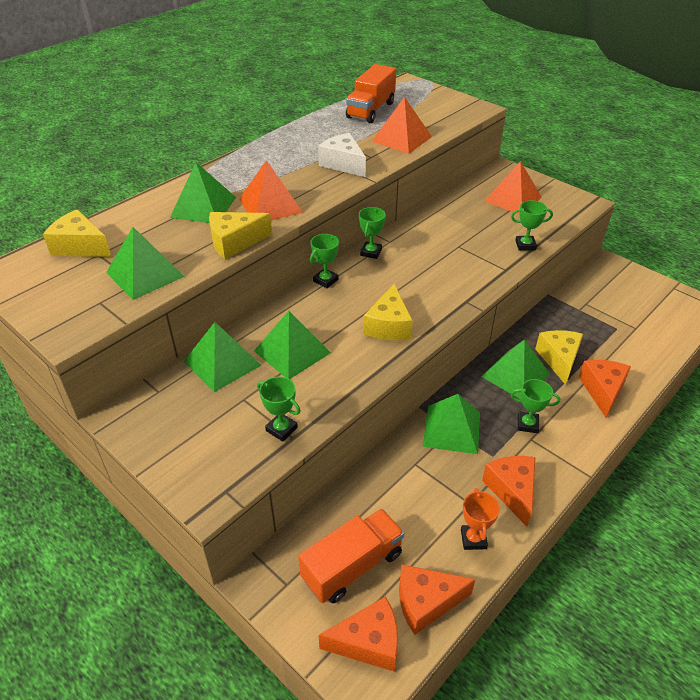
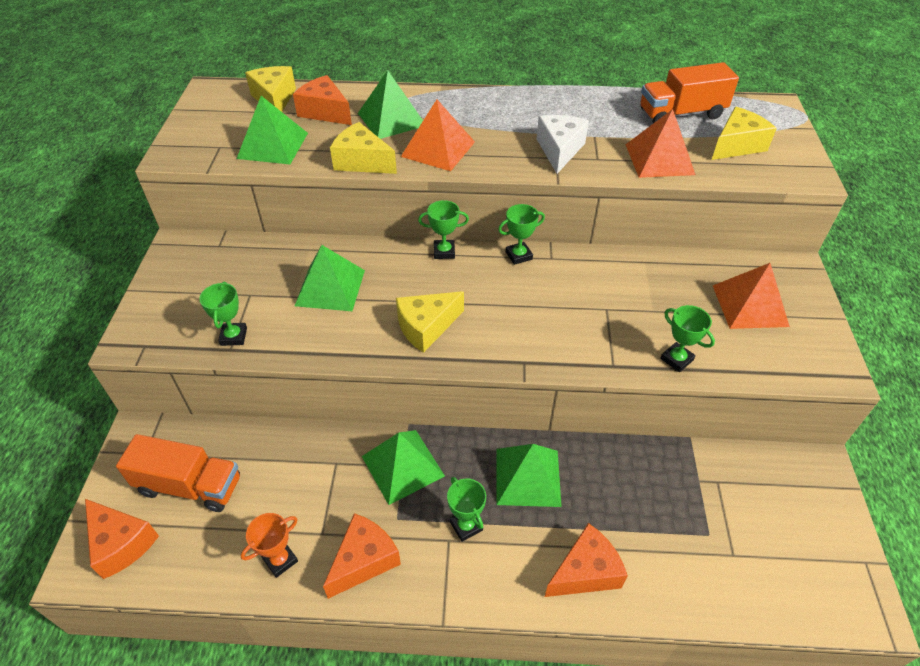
camera: 50 degrees right, 5 degrees up
green pyramid [184,322,261,392] -> none
orange cheese [399,564,476,635] -> orange cheese moved to [293,75,352,125]
yellow cheese [535,330,583,385] -> yellow cheese moved to [712,107,777,160]

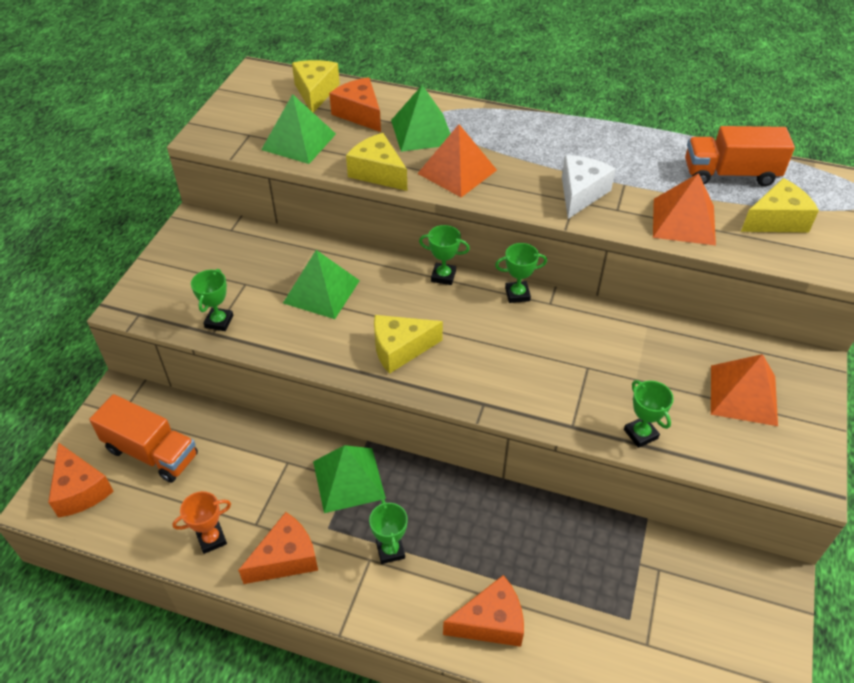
camera: 15 degrees right, 0 degrees up
green pyramid [497,444,562,507] -> none

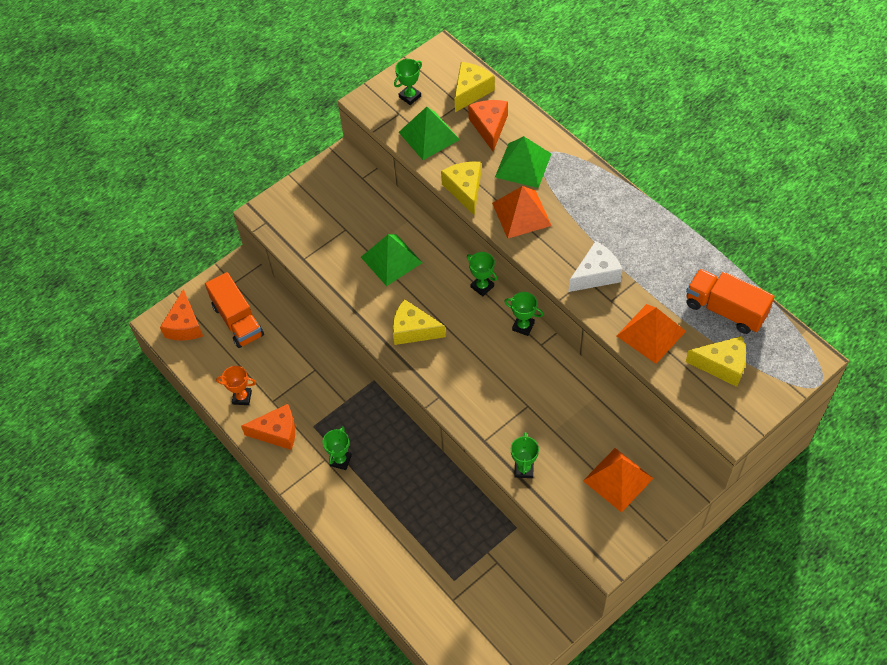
camera: 35 degrees right, 10 degrees up
green trophy [191,269,233,331] -> green trophy moved to [394,59,422,105]
green pyramid [313,445,386,513] -> none
orange cheese [443,575,524,647] -> none

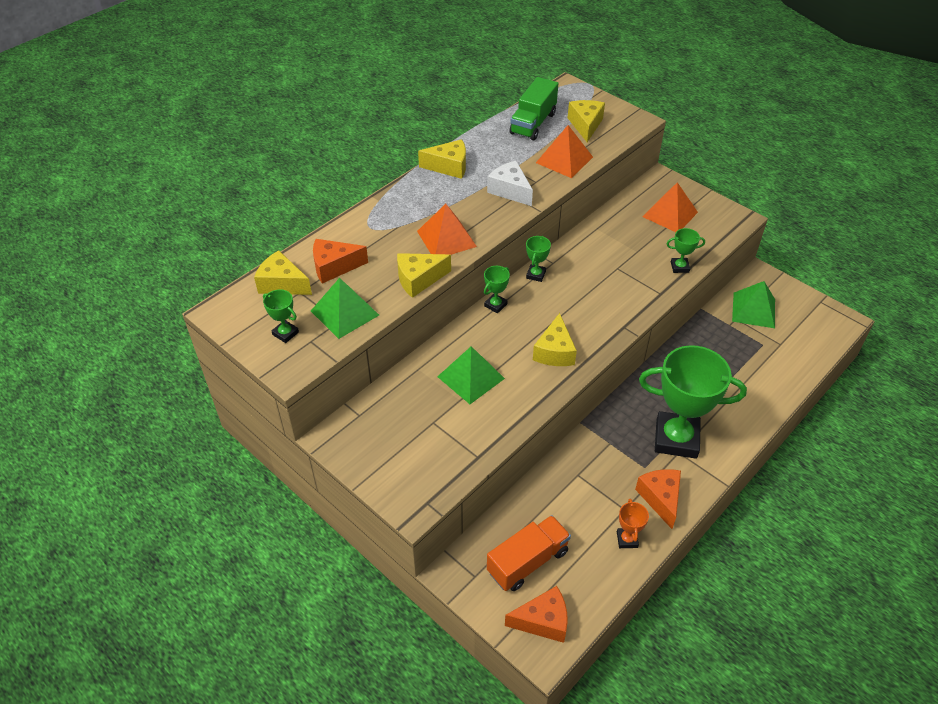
camera: 100 degrees left, 10 degrees down
green trophy [323,426,352,470] -> green trophy [639,345,747,459], size x2.39
green pyramid [495,136,551,188] -> green pyramid moved to [732,281,775,328]
orange truck [686,269,775,334] -> green truck [509,77,559,140]
none -> yellow cheese [418,139,466,179]

